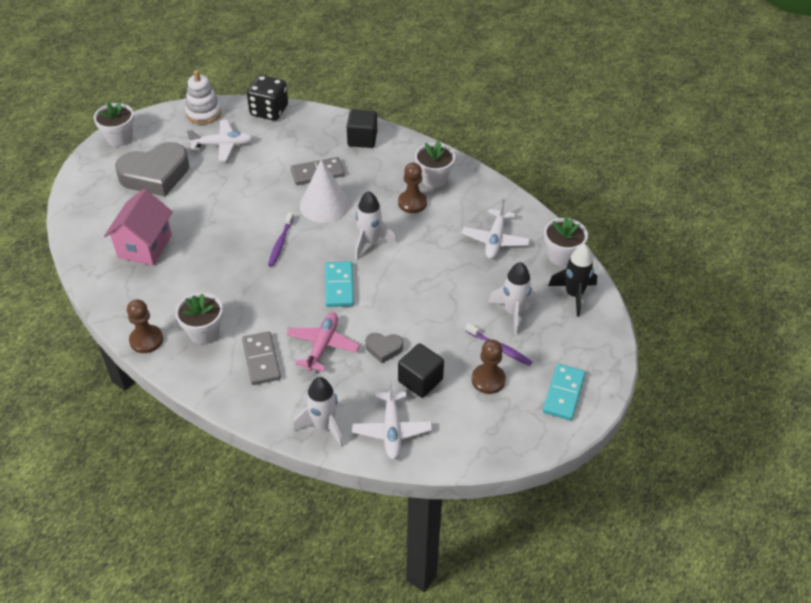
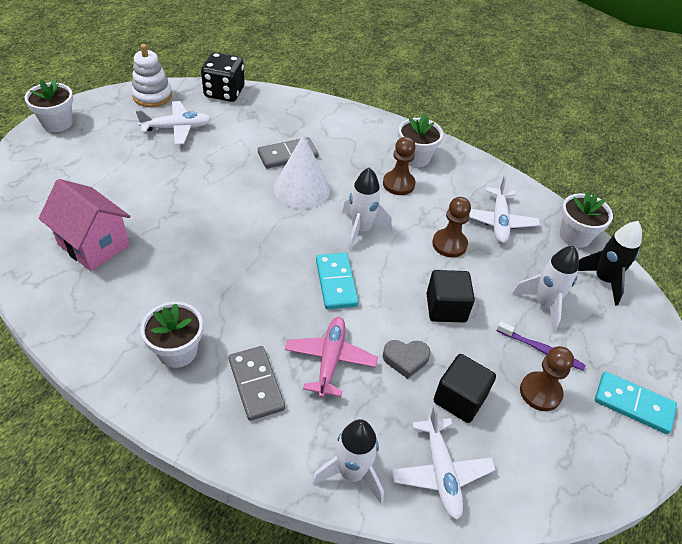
camera: 10 degrees left, 0 degrees up
pink house [104,189,173,266] -> pink house turned 60 degrees counterclockwise [39,179,130,271]
grey heart [115,142,189,197] -> none
brown pawn [127,299,163,353] -> brown pawn moved to [432,197,471,258]
purple toothbrush [268,212,294,267] -> none
black cube [347,109,377,148] -> black cube moved to [426,270,475,322]
turquoise domino [543,364,586,420] -> turquoise domino turned 75 degrees counterclockwise [595,371,677,434]

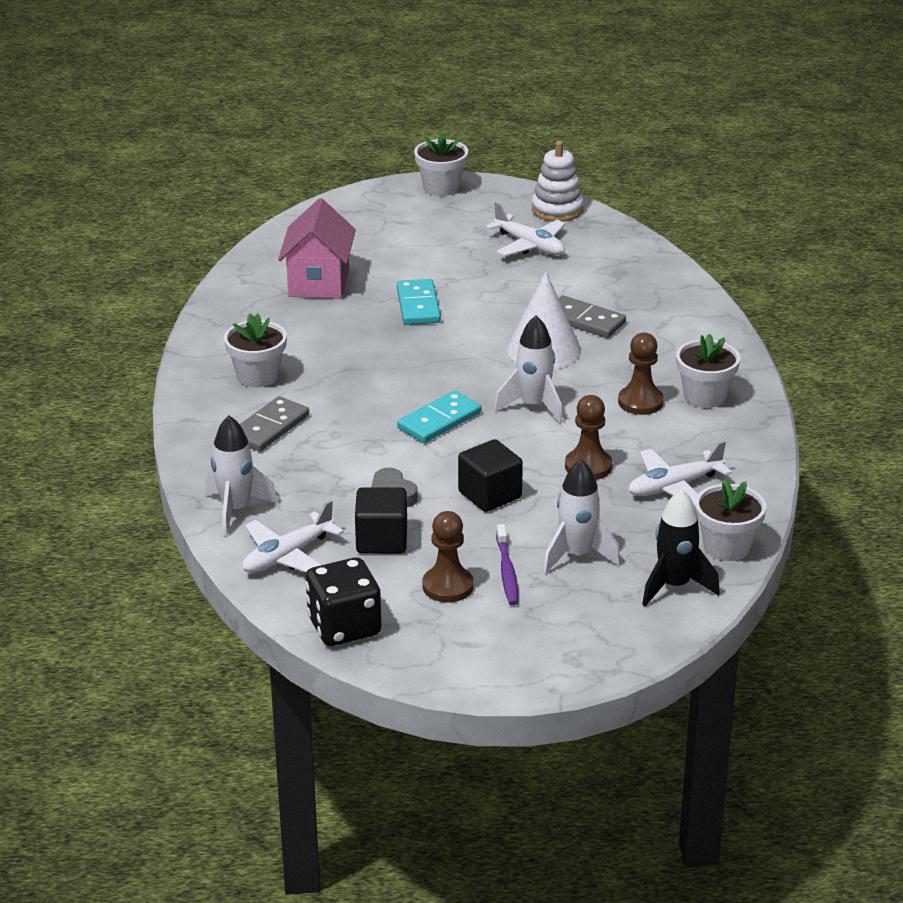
camera: 60 degrees right, 15 degrees down
black dice [201,52,245,102] -> black dice moved to [305,558,381,646]
pink plane [285,317,378,398] -> none
turquoise domino [595,371,677,434] -> turquoise domino moved to [397,279,441,325]

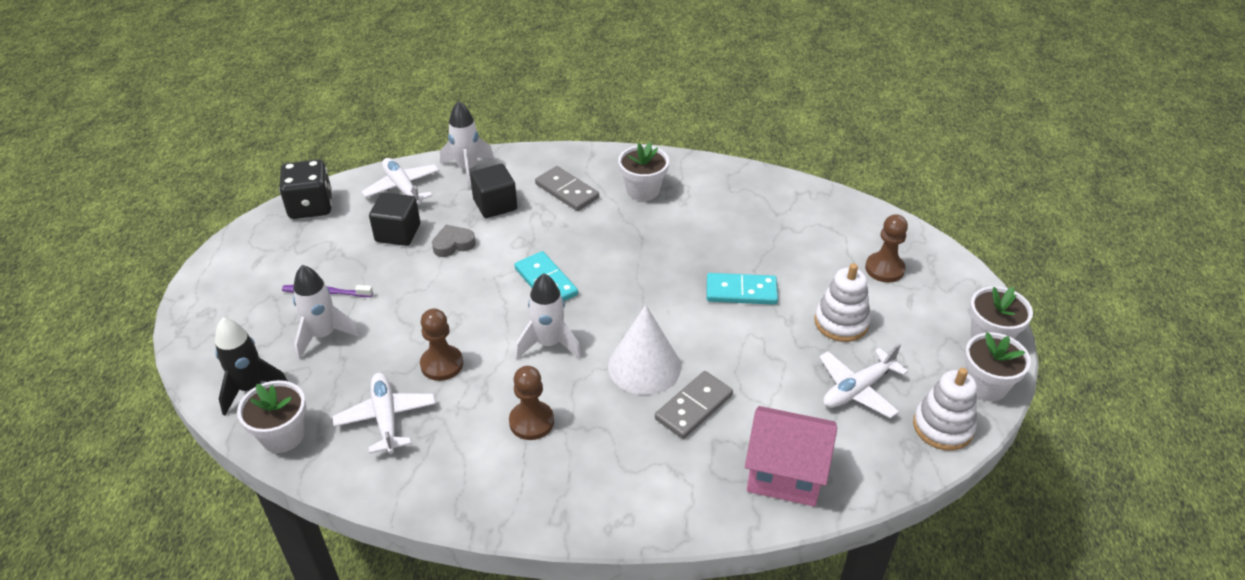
camera: 100 degrees right, 10 degrees up
pink house [278,198,356,299] -> pink house moved to [745,406,837,507]
brown pawn [423,511,473,602] -> brown pawn moved to [865,214,908,283]
black cube [458,439,523,512] -> black cube moved to [470,164,517,218]
white flower pot [676,334,740,408] -> white flower pot moved to [964,332,1031,402]
none -> white stacking toy [814,263,871,342]

